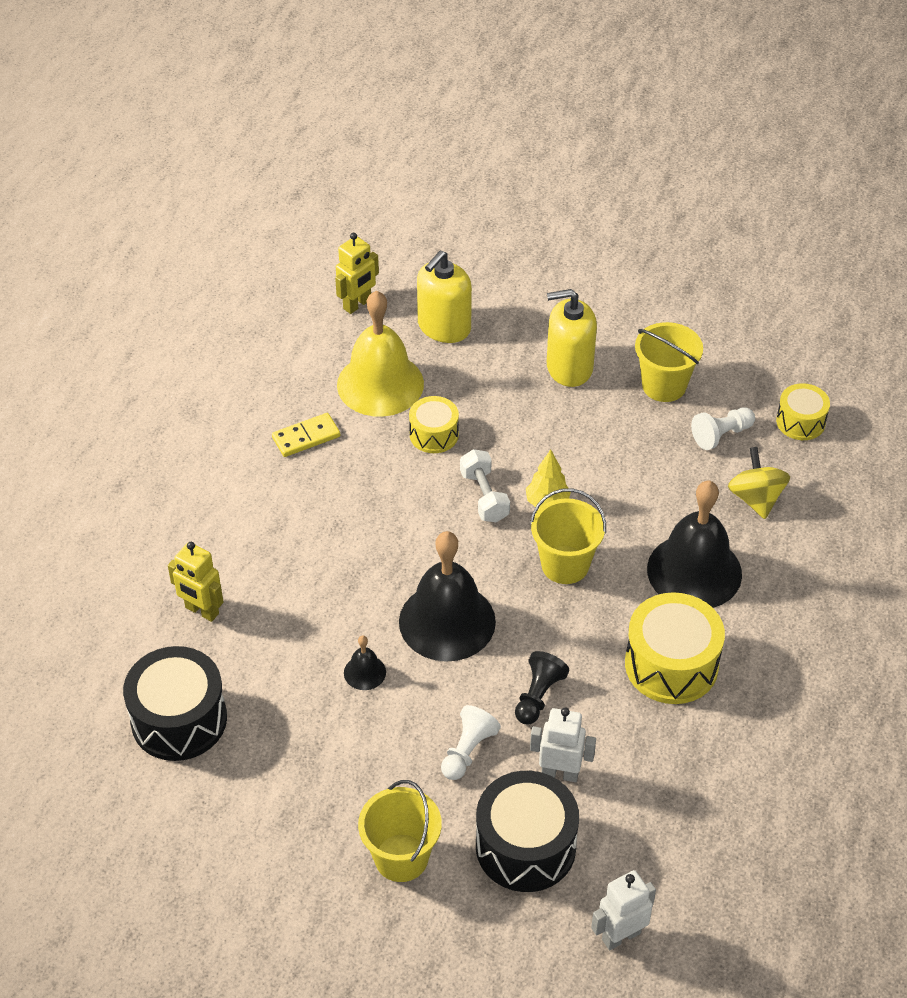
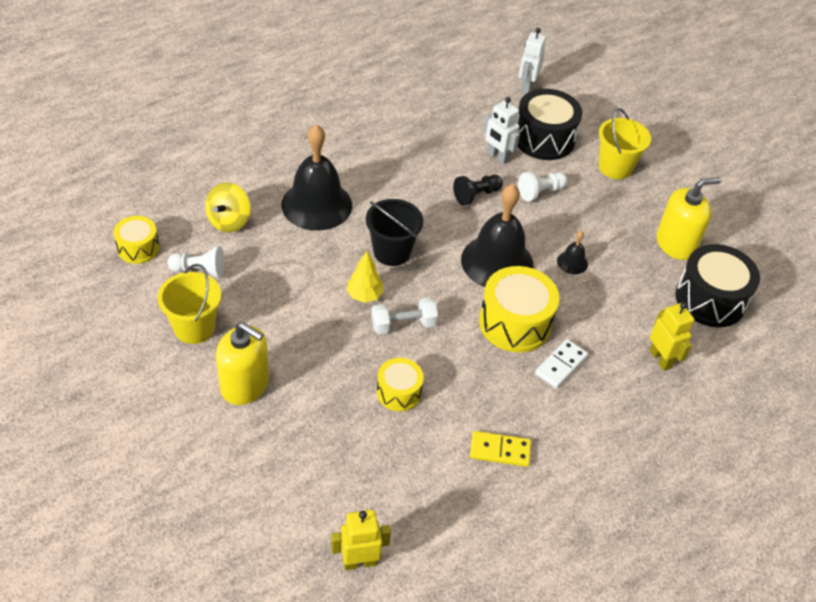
camera: 150 degrees left, 0 degrees up
yellow bell [337,291,424,417] -> none
yellow soap dispenser [417,251,472,343] -> yellow soap dispenser moved to [657,177,721,260]
white dumbbell [460,449,510,522] -> white dumbbell turned 60 degrees clockwise [371,298,438,334]
yellow bucket [530,488,606,584] -> black bucket [366,199,423,266]
white robot [591,870,656,950] -> white robot turned 105 degrees clockwise [519,28,546,94]
yellow drum [625,592,725,704] -> yellow drum moved to [479,266,559,352]
none -> white domino [535,339,588,388]

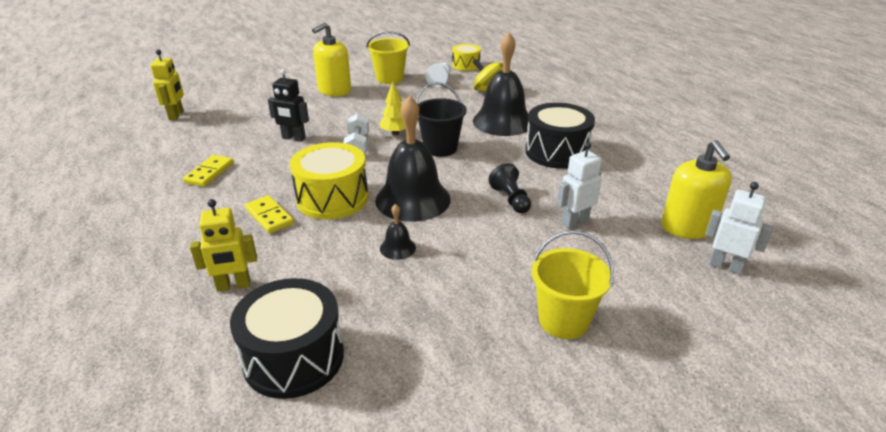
camera: 105 degrees right, 15 degrees down
yellow drum [377,358,424,411] -> black robot [268,69,309,142]
black drum [516,89,582,160] -> black drum moved to [525,103,595,169]
white pawn [518,172,568,202] -> none
white domino [535,339,588,388] -> yellow domino [245,195,294,233]
yellow soap dispenser [657,177,721,260] -> yellow soap dispenser moved to [661,140,732,239]

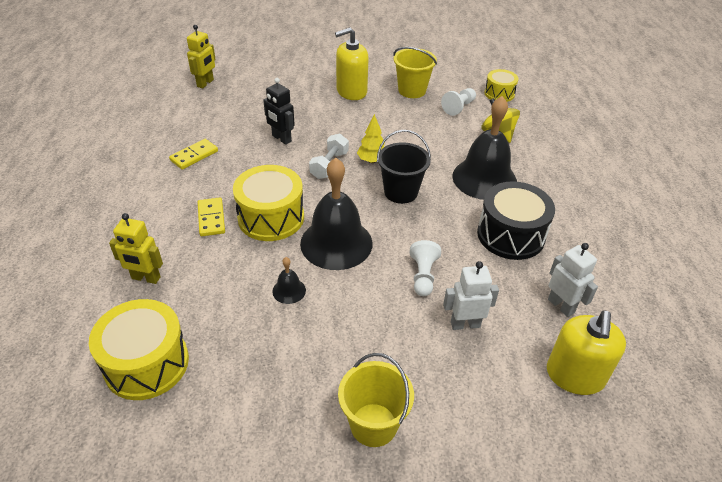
camera: 25 degrees right, 10 degrees up
black drum [230,278,344,399] -> yellow drum [89,299,189,400]
black pawn [489,163,531,213] -> white pawn [410,240,441,296]
white robot [705,182,773,275] -> white robot moved to [548,243,598,317]

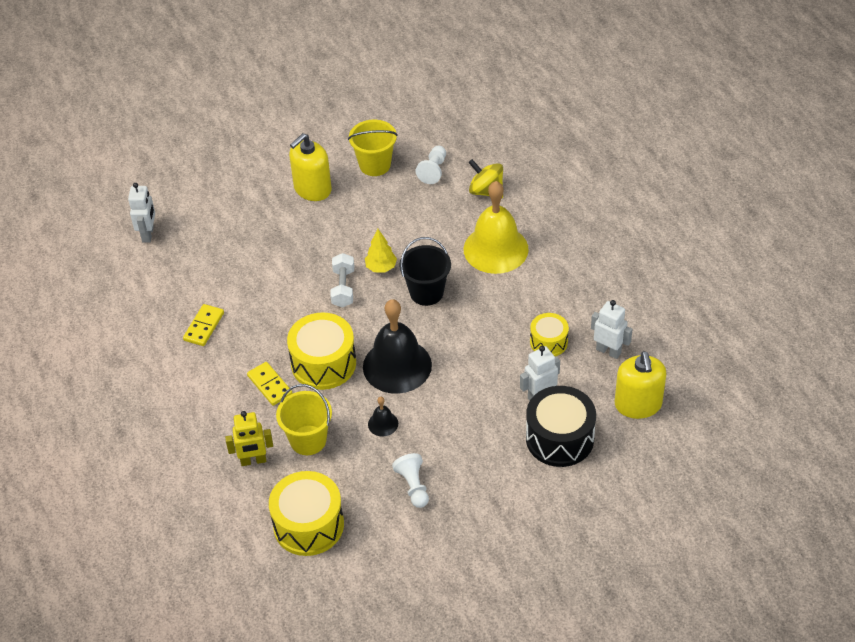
camera: 20 degrees left, 5 degrees up
yellow robot [187,25,216,89] -> white robot [128,183,155,242]
black robot [263,78,295,145] -> none
yellow bucket [338,353,414,447] -> yellow bucket moved to [276,384,332,455]
white pawn [410,240,441,296] -> white pawn moved to [392,453,429,508]
black bell [452,96,517,200] -> yellow bell [464,181,529,274]
black drum [477,181,555,260] -> black drum moved to [526,386,596,467]
yellow drum [484,69,518,102] -> yellow drum moved to [530,313,569,356]

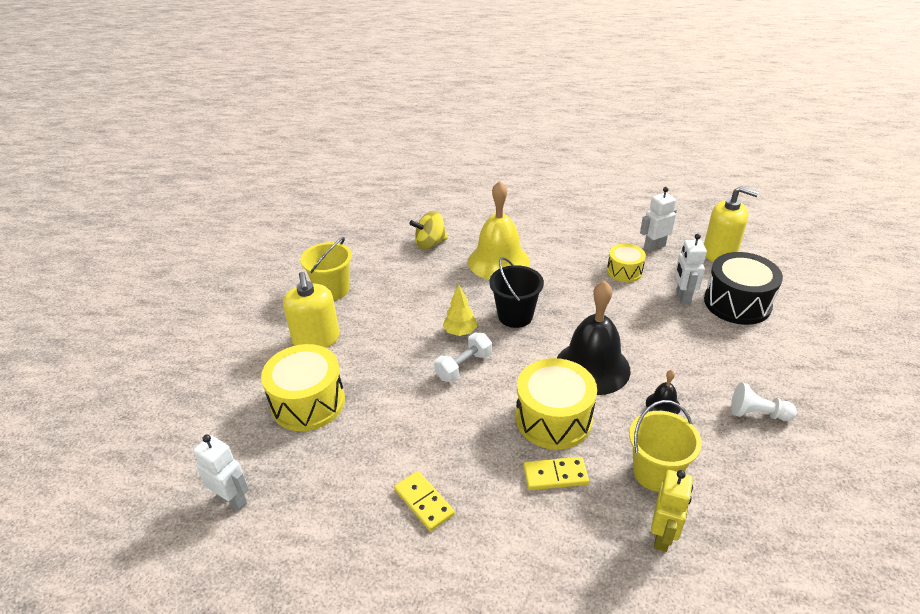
camera: 60 degrees left, 10 degrees down
yellow drum [269,471,344,556] -> yellow drum moved to [261,344,345,431]
white dumbbell [330,253,354,308] -> white dumbbell turned 75 degrees counterclockwise [434,333,492,382]
white pawn [416,146,446,184] -> none

